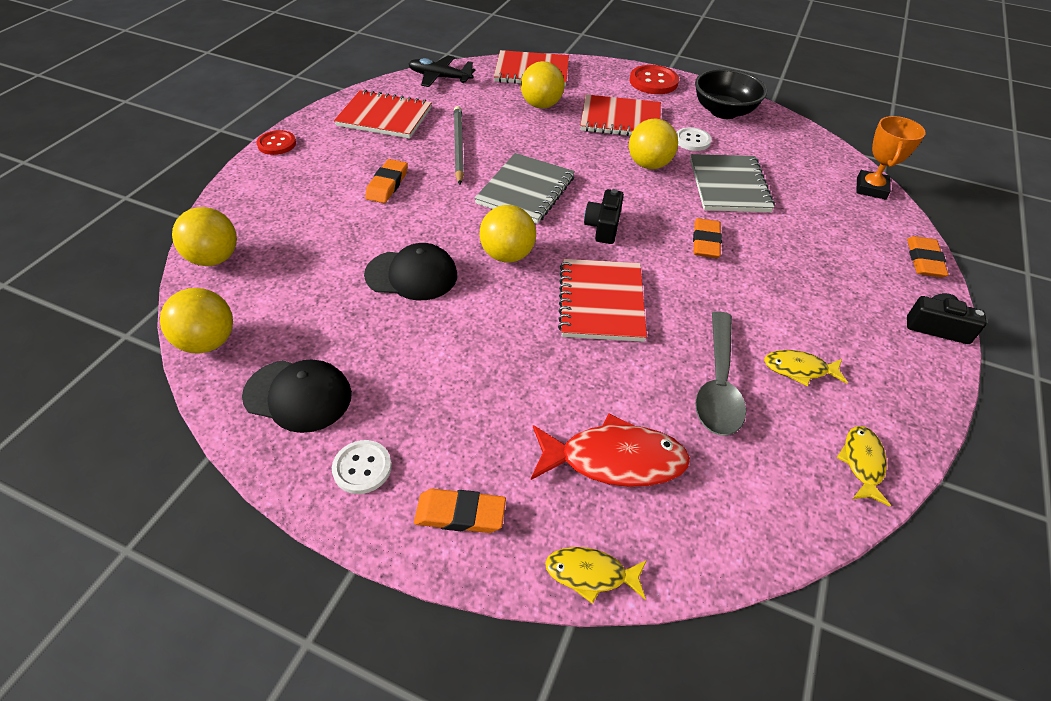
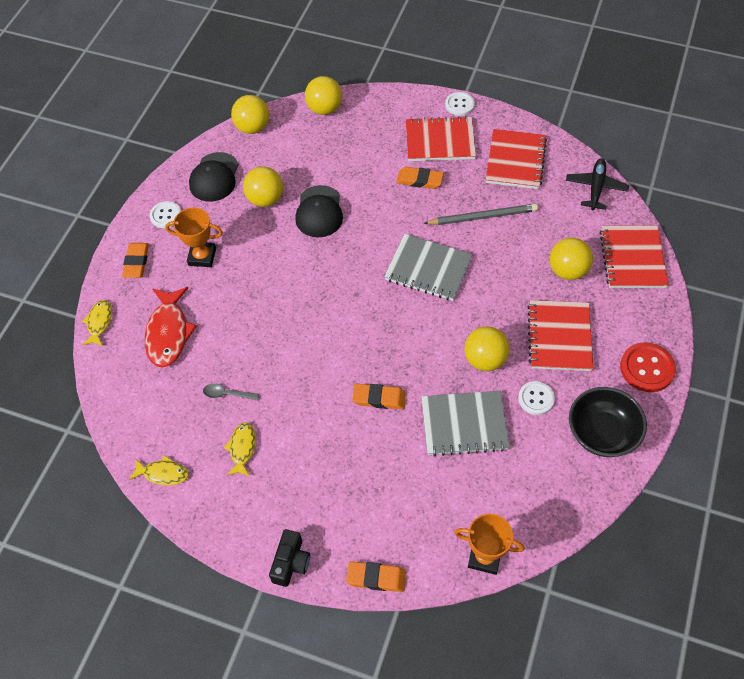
camera: 90 degrees right, 10 degrees up
red button [257,130,296,155] -> white button [445,92,475,116]
yellow ball [480,205,536,262] -> yellow ball moved to [243,167,283,207]
red notebook [558,259,647,342] -> red notebook moved to [406,116,476,161]
black camera [584,189,624,244] -> none
grey spoon [695,311,746,436] -> grey spoon [203,384,259,400], size x0.49
none -> orange trophy [165,208,223,267]

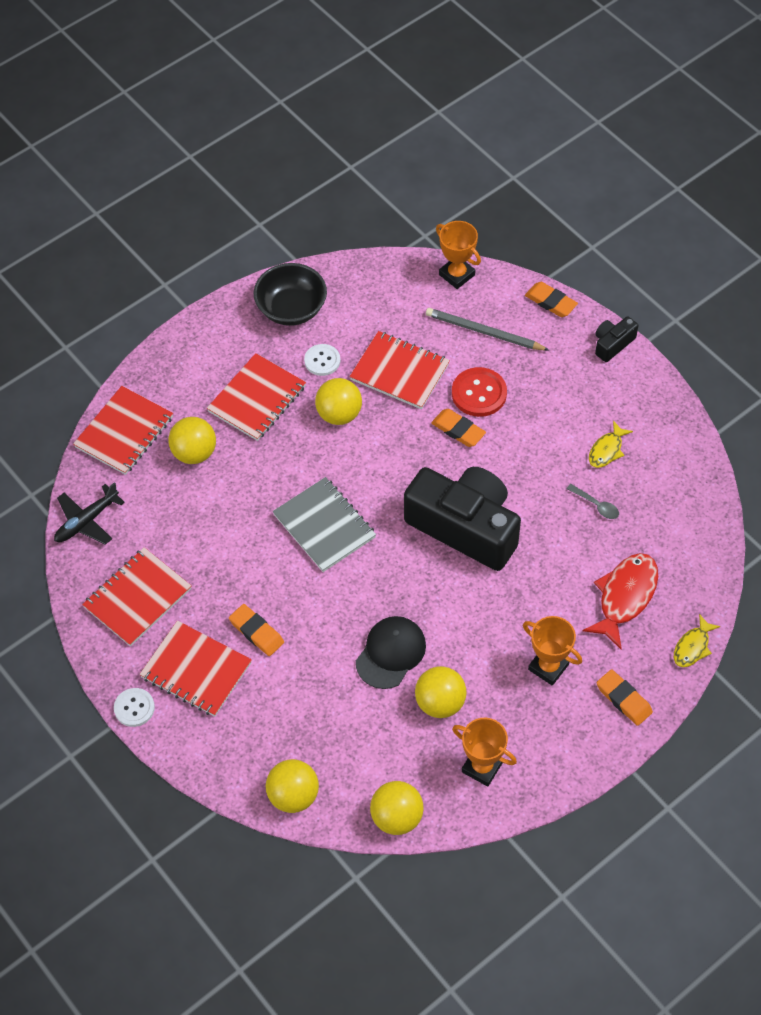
camera: 150 degrees left, 0 degrees up
orange eraser [122,243,149,278] -> orange eraser turned 75 degrees counterclockwise [597,669,653,726]
yellow fish [129,456,189,485] -> none
white button [150,201,181,228] -> none
black cap [189,152,239,202] -> orange trophy [452,718,517,787]
grey notebook [421,391,510,457] -> red notebook [349,331,450,409]
grey pencil [423,204,538,225] -> grey pencil moved to [426,308,549,351]
red button [620,342,676,392] -> red button moved to [452,367,507,417]
none -> black camera [404,467,521,571]

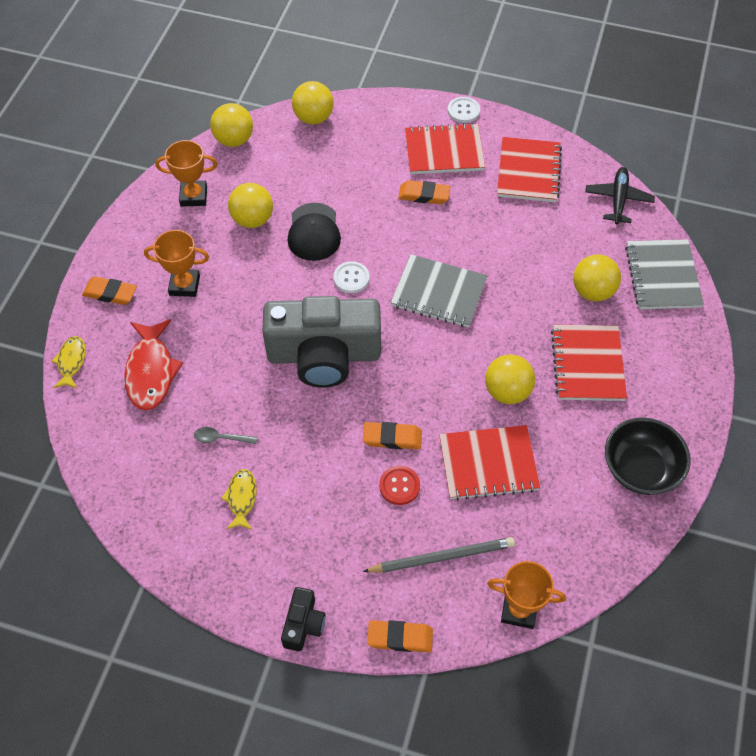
camera: 145 degrees right, 0 degrees up
red notebook [73,386,173,475] -> grey notebook [625,239,704,309]
white button [304,344,340,376] -> white button moved to [333,261,370,293]
black camera [404,467,521,571] -> grey camera [262,296,381,388]
red button [452,367,507,417] -> red button [379,466,420,505], size x0.66

